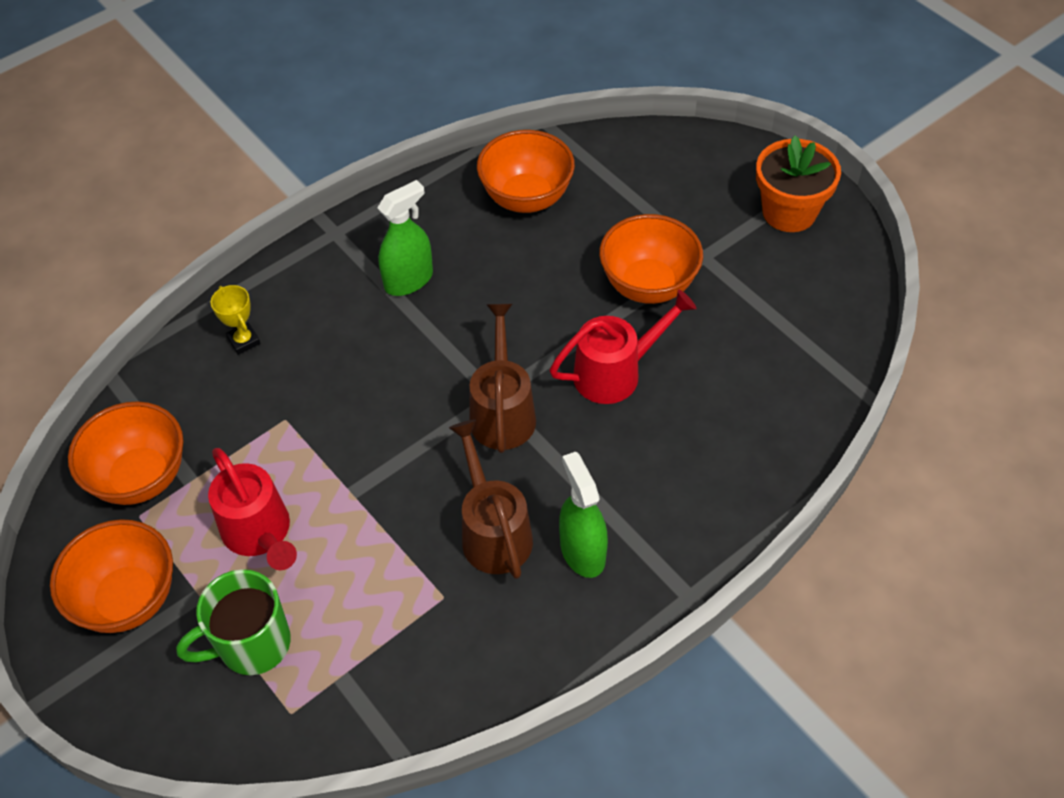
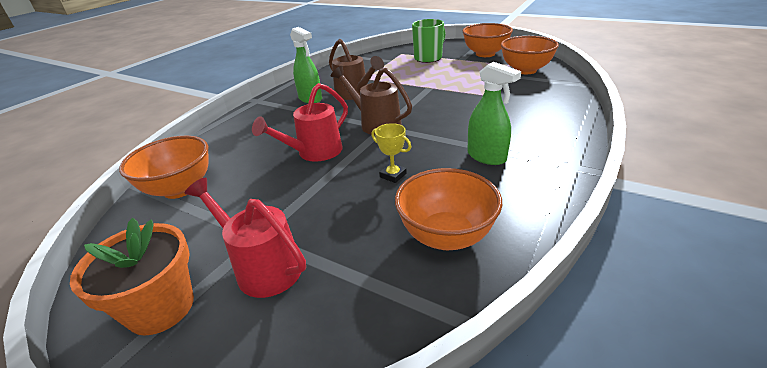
camera: 160 degrees right, 20 degrees down
red watering can [208,448,297,570] -> red watering can moved to [185,178,306,298]
yellow trophy [211,285,261,355] -> yellow trophy moved to [371,123,411,183]
green spray bottle [377,180,433,296] -> green spray bottle turned 75 degrees counterclockwise [467,62,521,165]
brown watering can [469,304,536,453] -> brown watering can turned 150 degrees clockwise [331,66,412,135]
orange bowl [599,214,703,304] -> orange bowl moved to [119,136,209,199]

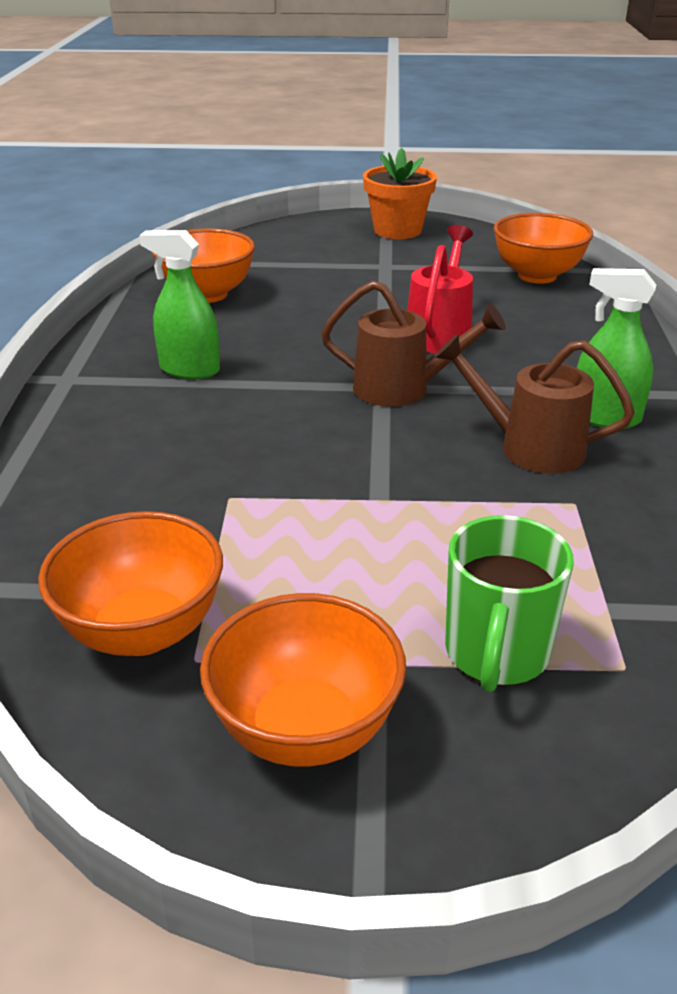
camera: 150 degrees right, 0 degrees up
red watering can [185,178,306,298] -> none
yellow trophy [371,123,411,183] -> none

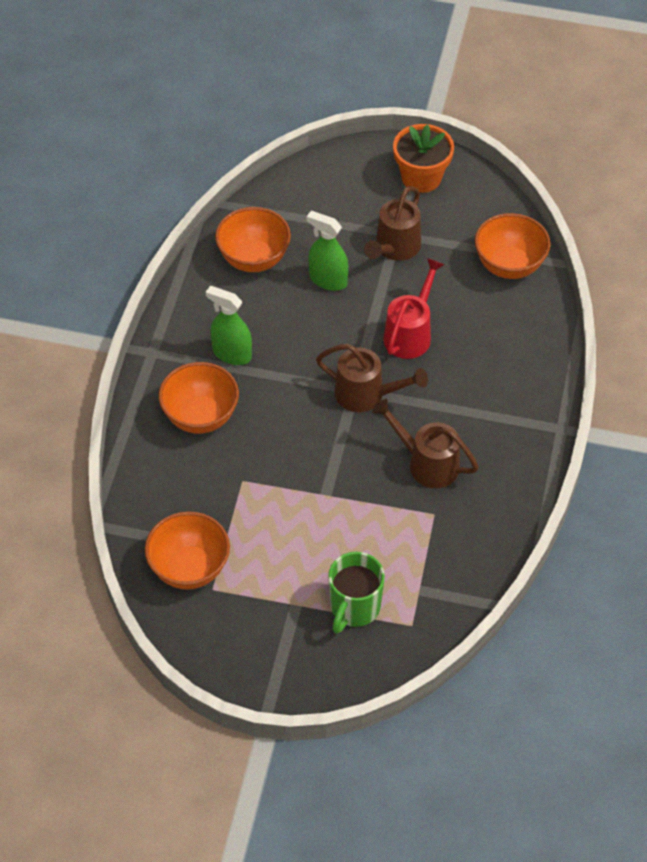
camera: 10 degrees right, 20 degrees up
orange bowl [200,593,406,767] -> orange bowl moved to [159,362,239,434]
green spray bottle [577,268,656,429] -> green spray bottle moved to [307,211,348,291]
none -> brown watering can [364,186,421,261]

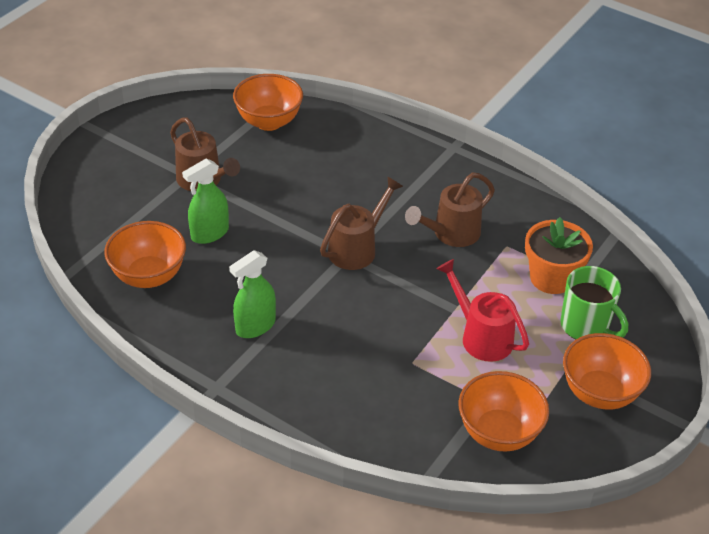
camera: 70 degrees left, 10 degrees down
orange bowl [159,362,239,434] -> orange bowl moved to [563,333,651,409]
red watering can [383,258,445,359] -> red watering can moved to [437,259,529,362]
orange flower pot [393,124,454,193] -> orange flower pot moved to [525,217,593,294]

